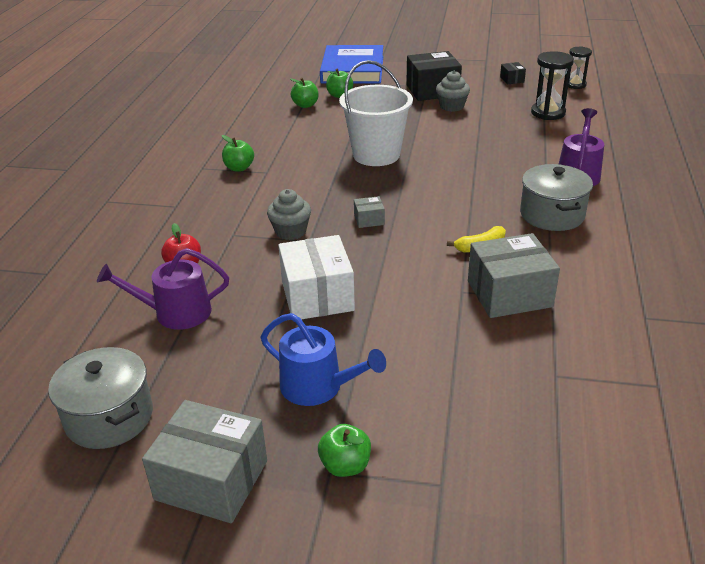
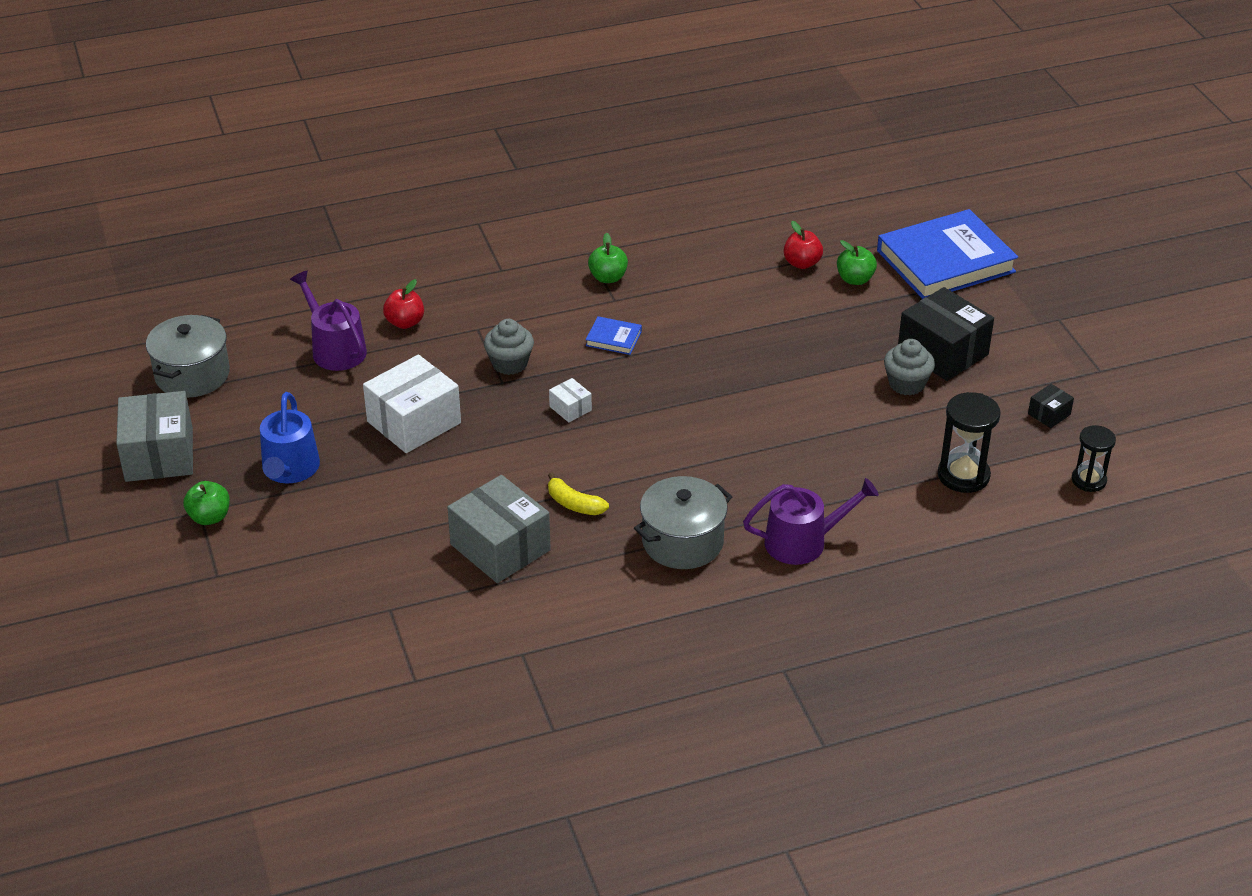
camera: 60 degrees right, 5 degrees up
green apple [290,78,318,108] -> red apple [784,221,823,269]
white bucket [339,60,413,166] -> none
grey box [354,196,385,228] -> white box [549,378,592,422]
none -> blue book [586,316,642,355]

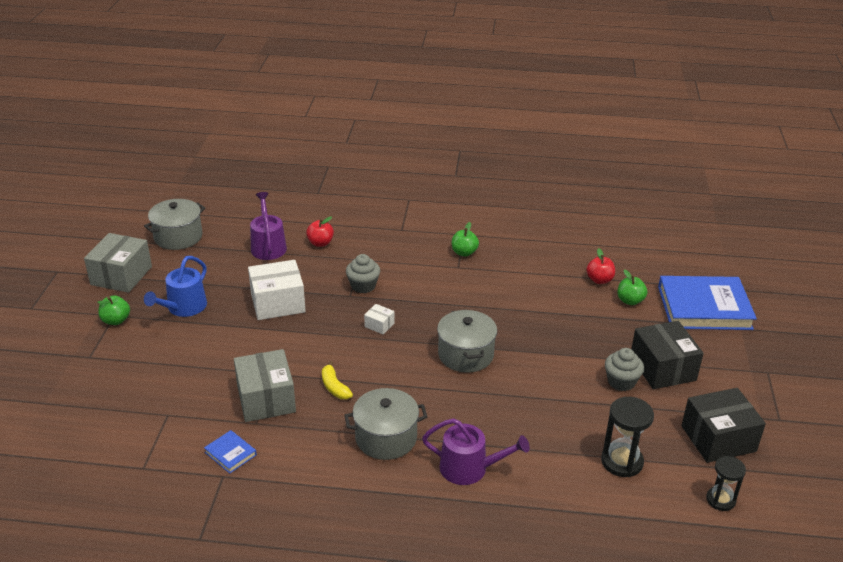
camera: 25 degrees right, 5 degrees down
white box [549,378,592,422] -> white box turned 45 degrees counterclockwise [364,304,394,334]
blue book [586,316,642,355] -> blue book moved to [204,430,257,473]
black box [1028,384,1074,428] -> black box [681,388,766,463], size x2.19
none -> grey pot [437,310,497,373]

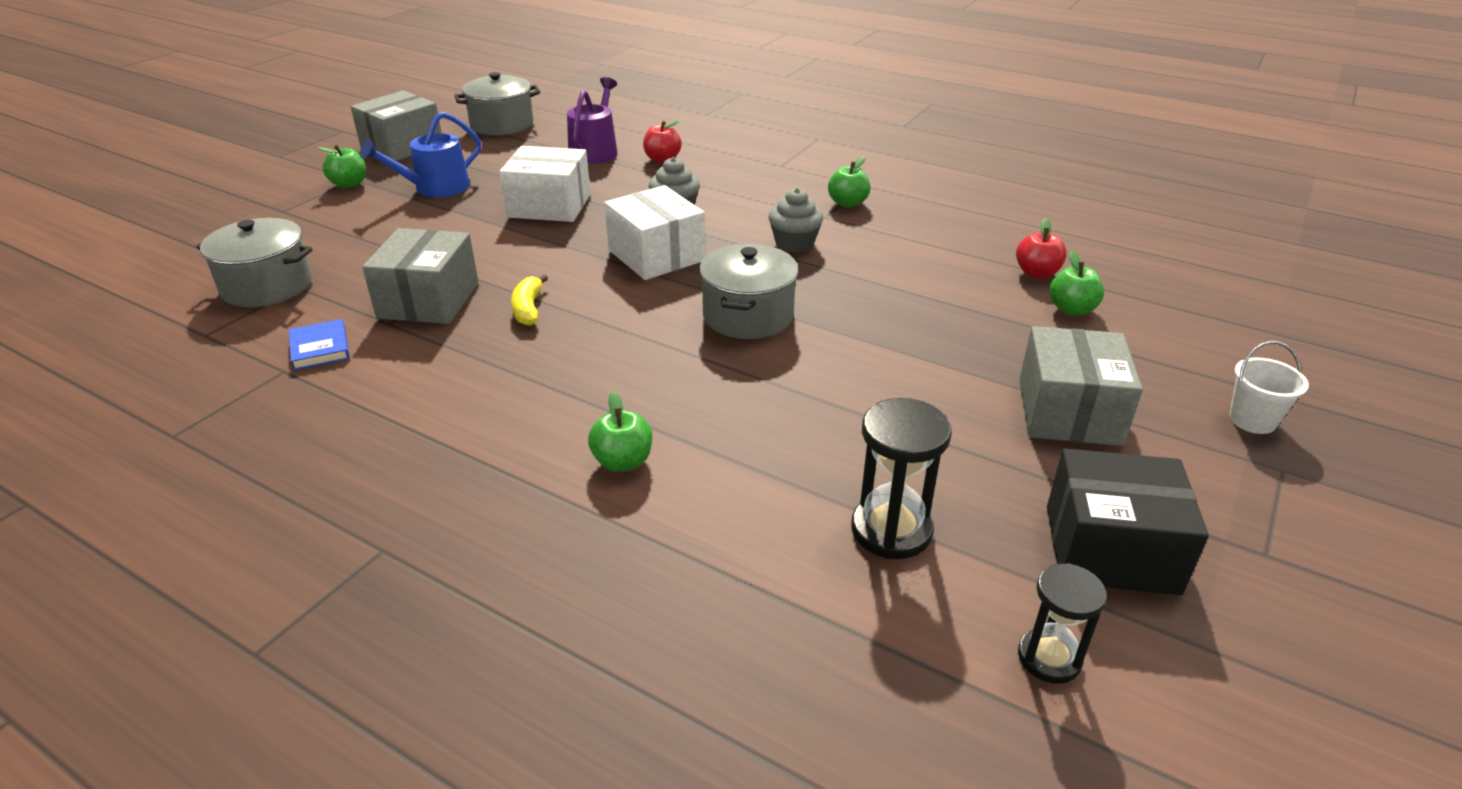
camera: 25 degrees right, 0 degrees up
grey pot [344,388,427,460] -> grey pot moved to [196,218,313,307]
white box [364,304,394,334] -> white box [604,185,705,280], size x2.19
purple watering can [422,418,530,485] -> green apple [588,391,652,472]
grey cupcake [605,348,644,391] -> grey cupcake moved to [769,188,823,253]
black box [631,321,704,389] -> grey box [1019,326,1143,446]
blue book [658,276,757,330] -> none
none -> white bucket [1229,341,1309,434]

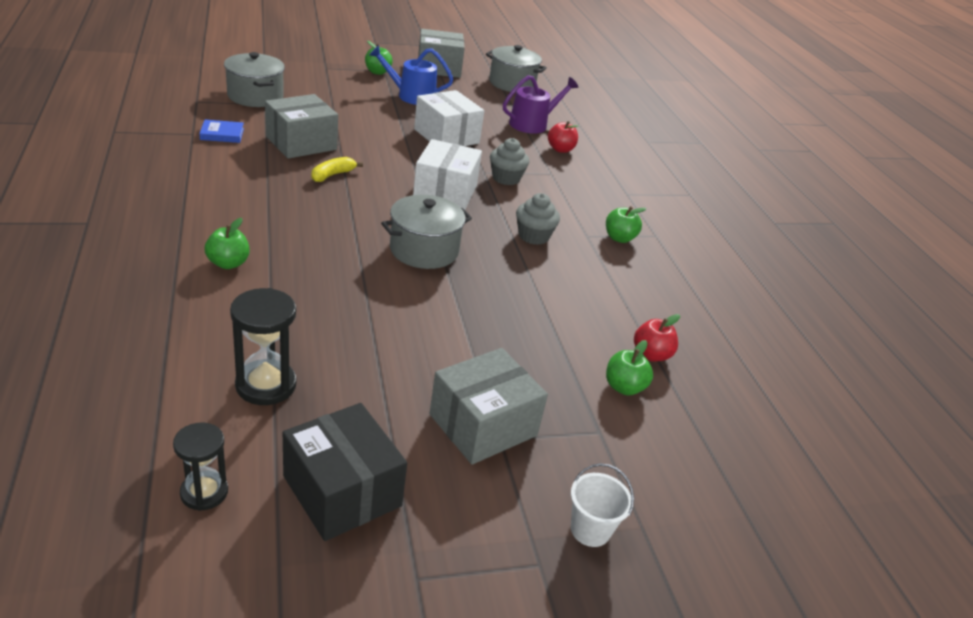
camera: 40 degrees right, 0 degrees up
blue book [289,319,350,370] -> blue book turned 60 degrees clockwise [199,119,244,143]

